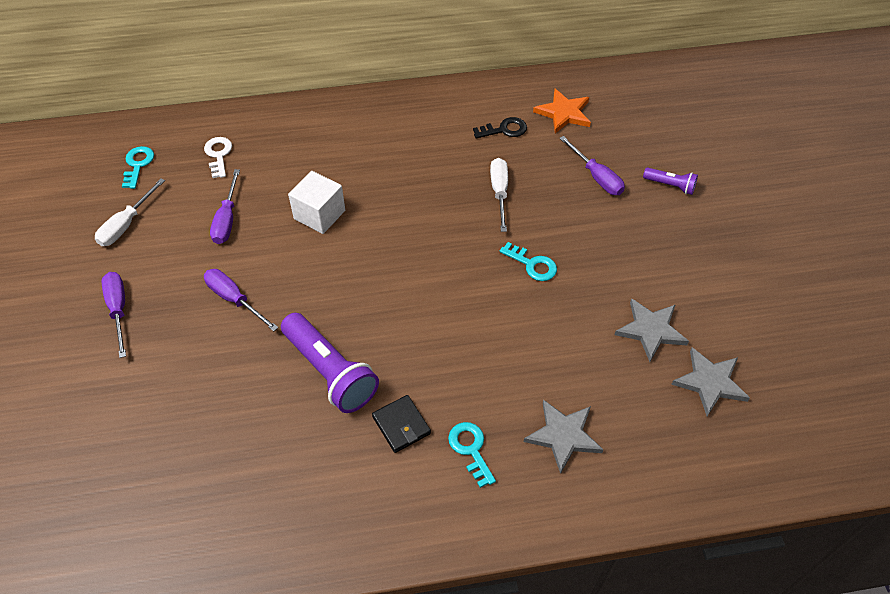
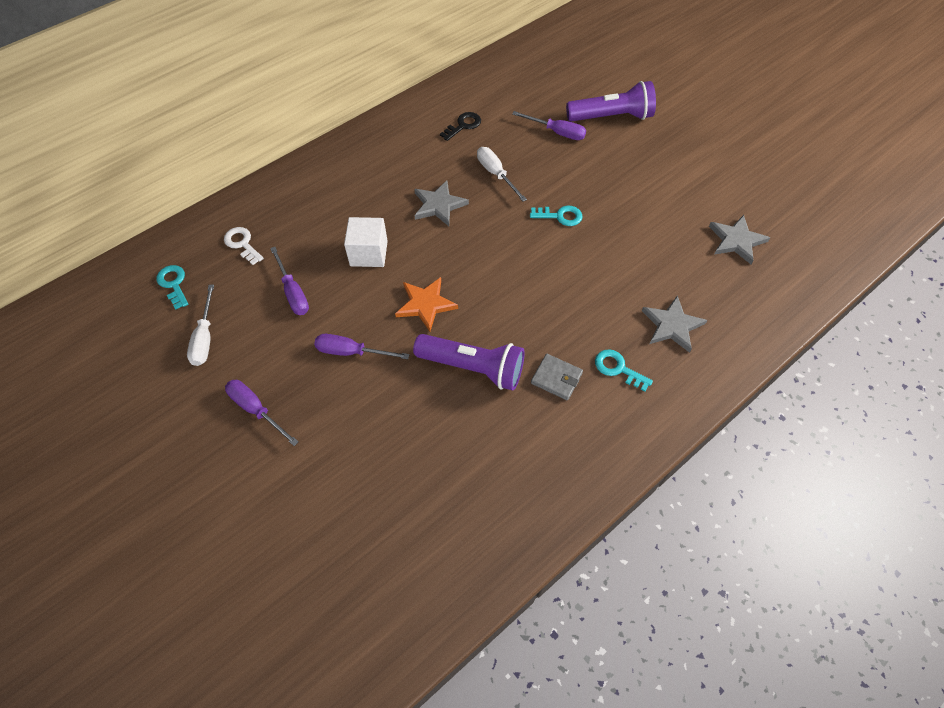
camera: 30 degrees left, 5 degrees up
black wallet [372,395,431,453] -> grey wallet [531,354,583,400]
orange star [533,89,591,133] -> orange star moved to [395,277,458,331]
grey star [614,298,689,362] -> grey star moved to [414,180,469,226]
purple flashlight [643,167,698,195] -> purple flashlight [566,81,656,122], size x1.99

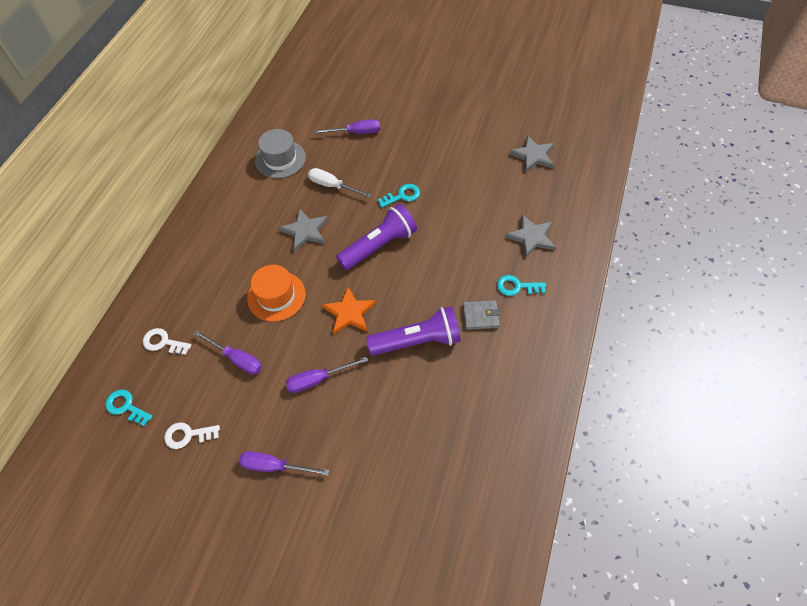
camera: 30 degrees left, 0 degrees up
white screwdriver [187,285,214,366] -> white key [164,422,220,449]
white cube [344,217,388,267] -> orange hat [247,265,306,322]
black key [440,112,481,141] -> grey hat [255,129,306,178]
purple flashlight [566,81,656,122] -> purple flashlight moved to [336,204,417,270]

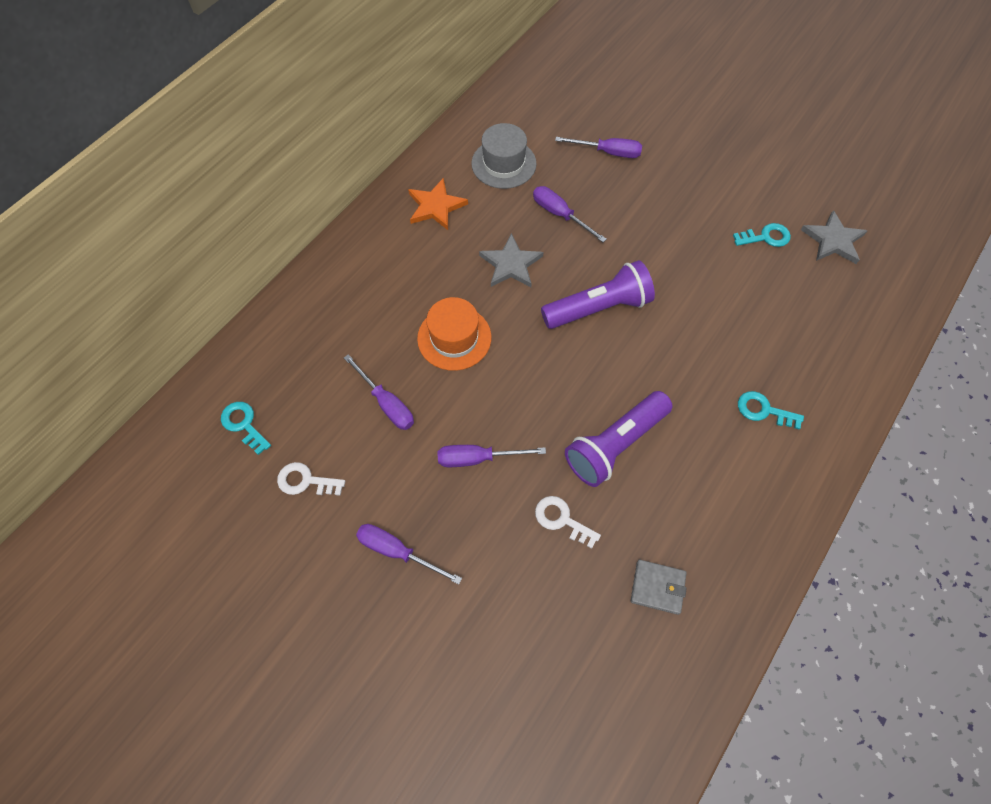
camera: 15 degrees right, 5 degrees up
white key [143,328,191,355] -> white key moved to [535,496,601,549]
white screwdriver [308,168,372,198] -> purple screwdriver [533,186,607,242]
orange star [322,287,376,335] -> orange star moved to [408,178,468,230]
purple flashlight [366,306,461,356] -> purple flashlight turned 135 degrees clockwise [565,391,673,487]
turquoise key [378,184,420,208] -> turquoise key moved to [733,223,791,247]
grey wallet [463,300,500,330] -> grey wallet moved to [631,560,687,615]
grey star [505,214,556,258] -> none

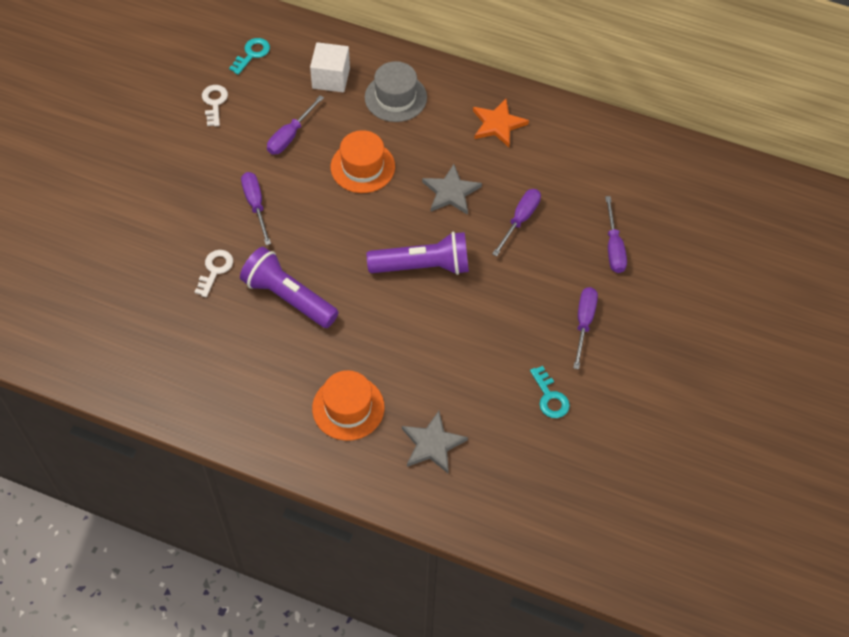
camera: 75 degrees right, 5 degrees down
purple screwdriver [356,524,462,584] -> purple screwdriver moved to [573,287,598,369]
grey hat [471,123,537,189] -> grey hat moved to [365,61,427,122]
purple flashlight [541,260,655,329] -> purple flashlight turned 60 degrees counterclockwise [367,232,469,275]
grey wallet [631,560,687,615] -> none
turquoise key [738,391,804,430] -> orange hat [312,370,385,441]
grey star [801,210,867,264] -> grey star moved to [402,411,468,473]
none -> white cube [310,42,350,92]

